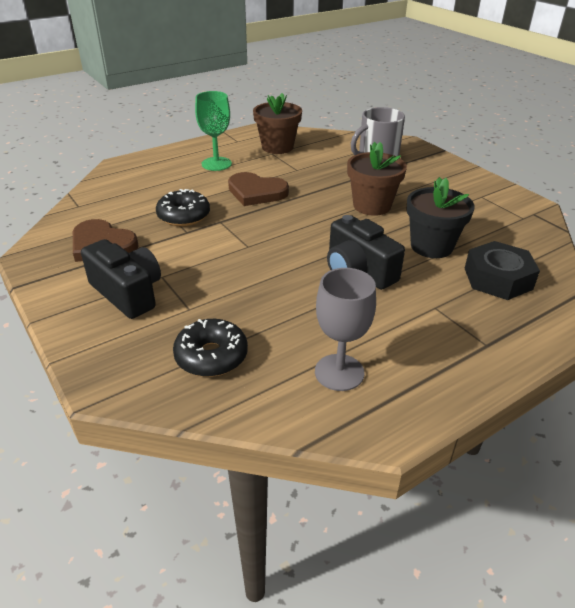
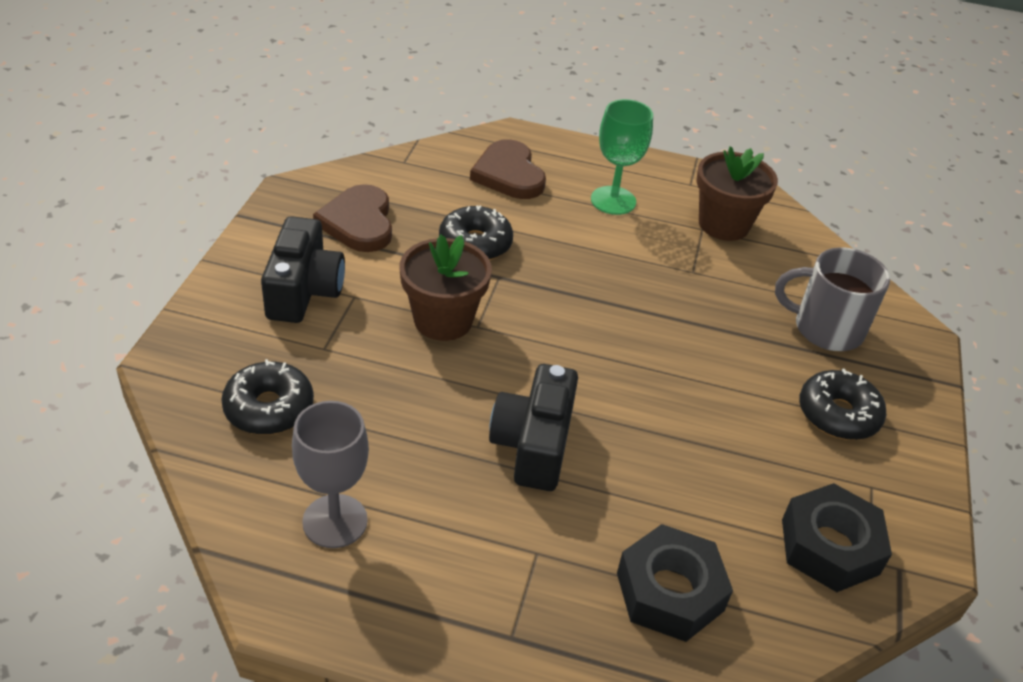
camera: 45 degrees right, 5 degrees up
brown heart [228,172,289,206] -> brown heart moved to [470,139,546,199]
brown flower pot [347,142,407,216] -> brown flower pot moved to [400,235,492,341]
black flower pot [406,177,475,258] -> none
none -> black nut [782,483,892,592]
none -> black donut [799,369,886,440]

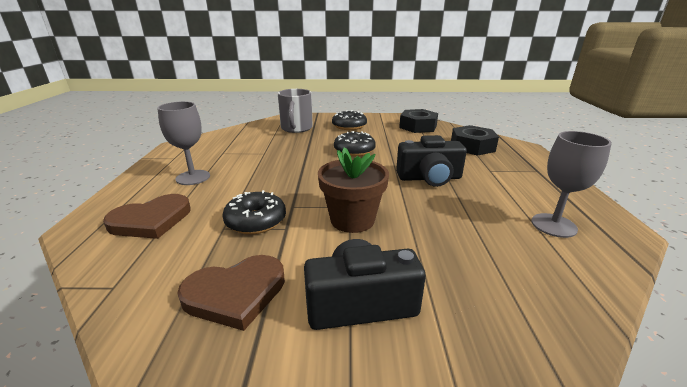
camera: 100 degrees left, 15 degrees down
black donut [221,359,314,435] -> black donut moved to [334,131,376,157]
green goblet [591,99,653,215] -> grey goblet [157,101,210,185]
brown flower pot [697,146,778,241] -> none

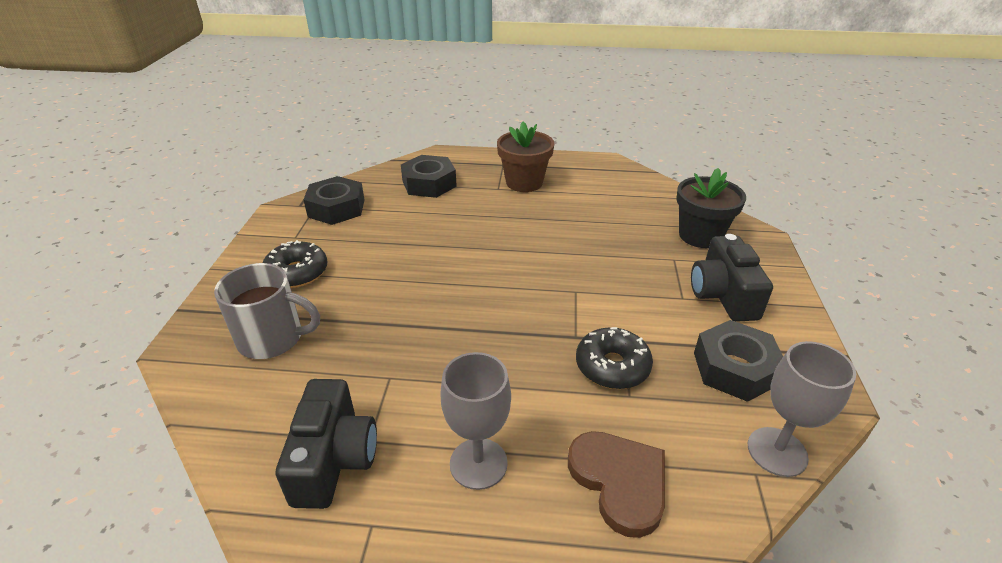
camera: 85 degrees left, 10 degrees up
brown heart [177,255,285,331] -> black nut [694,320,783,402]
brown flower pot [318,147,389,233] -> brown flower pot moved to [497,122,554,192]
black donut [334,131,376,157] -> none
black camera [396,135,467,187] -> black camera moved to [276,379,377,509]
grey goblet [532,131,612,238] -> grey goblet moved to [748,341,856,477]
none -> black flower pot [676,168,746,248]

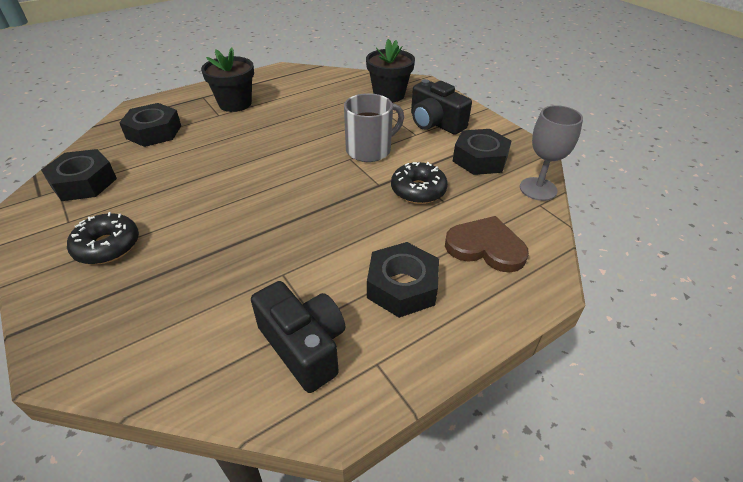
camera: 40 degrees left, 5 degrees up
grey mug [214,263,320,359] -> grey mug moved to [344,93,404,162]
grey goblet [440,352,511,490] -> black nut [367,242,439,318]
brown flower pot [497,122,554,192] -> black flower pot [201,47,254,112]

